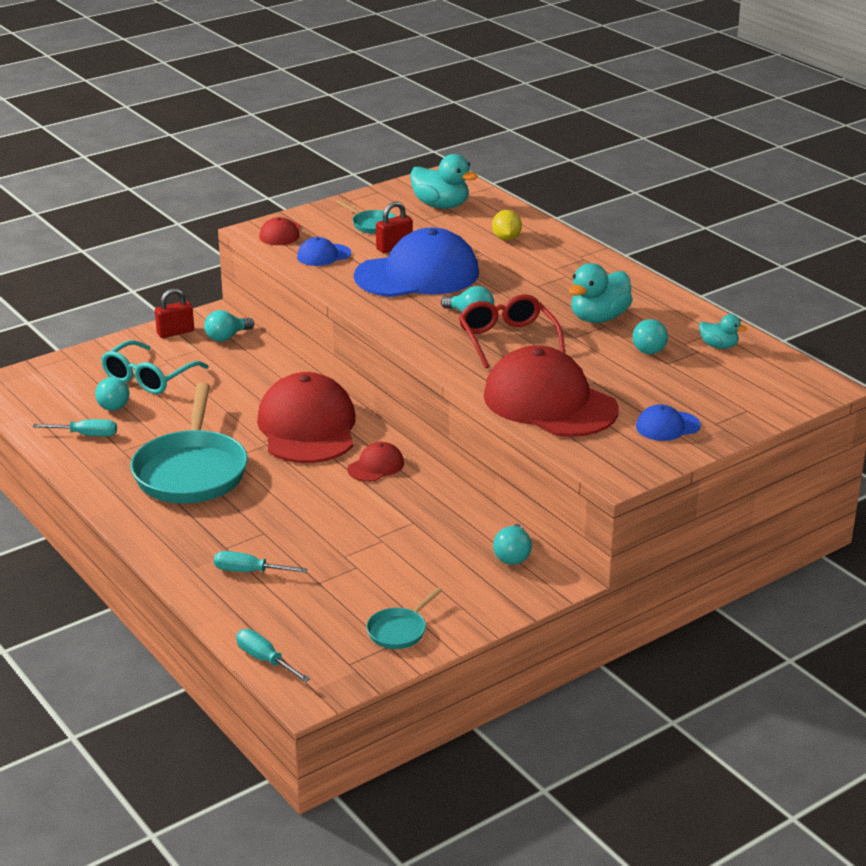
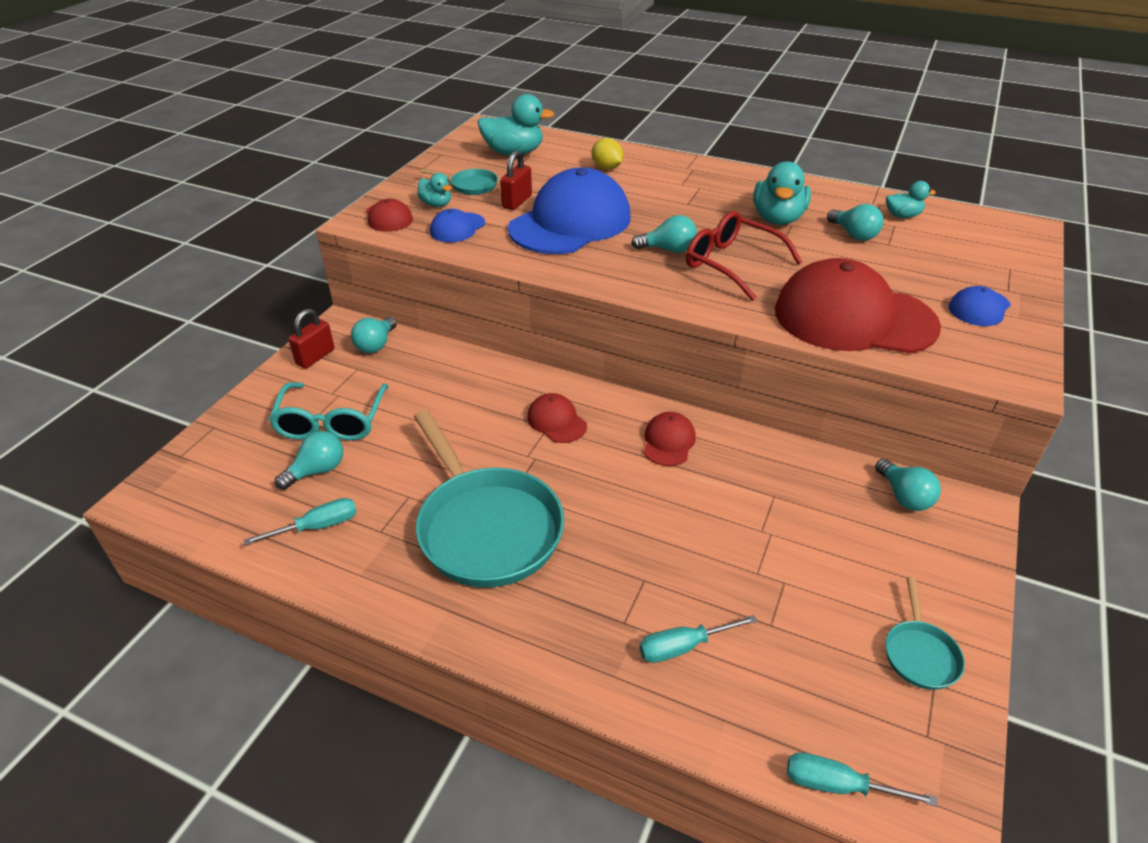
camera: 30 degrees left, 10 degrees up
turquoise light bulb [95,377,129,411] -> turquoise light bulb turned 90 degrees counterclockwise [275,431,343,490]
red cap [257,372,356,463] -> red cap [527,393,587,443], size x0.44
none -> turquoise duck [417,173,452,207]

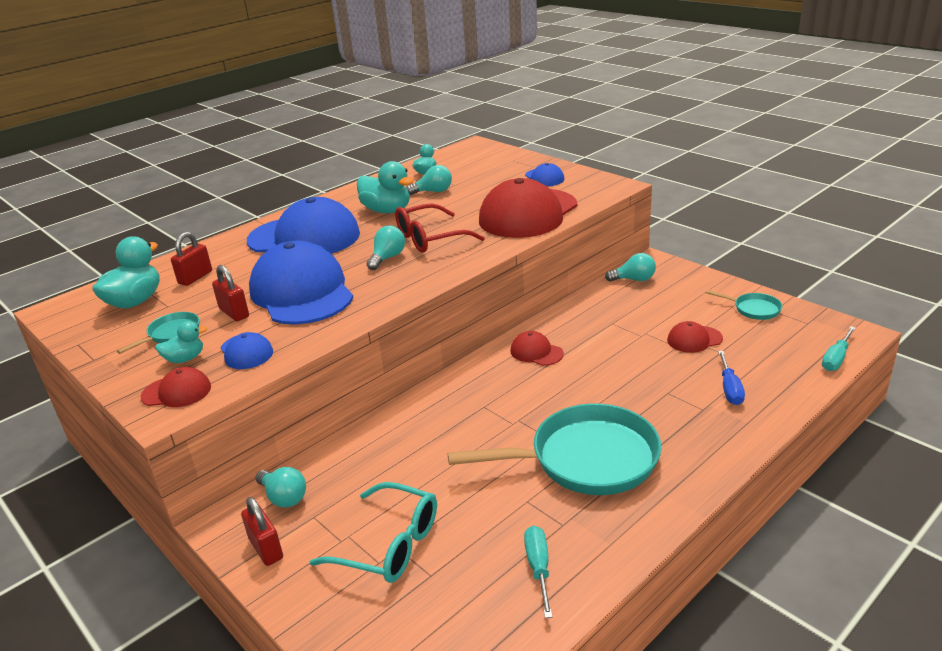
camera: 65 degrees left, 10 degrees down
turquoise light bulb [275,431,343,490] -> none
red cap [527,393,587,443] -> red cap moved to [667,321,723,353]
yellow lemon [592,138,623,170] -> none
turquoise screwdriver [639,615,757,663] -> blue screwdriver [718,351,745,405]
none -> red padlock [171,232,212,286]
none -> blue cap [247,197,360,254]

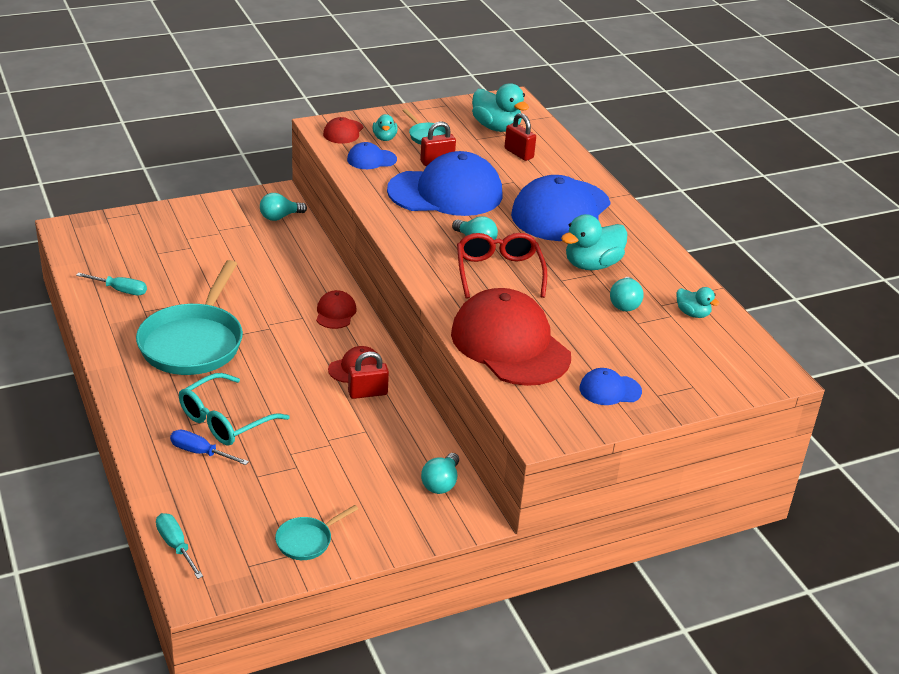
camera: 105 degrees right, 5 degrees up
red padlock [241,497,283,566] -> red padlock moved to [348,352,389,399]
turquoise glasses [310,482,437,583] -> turquoise glasses moved to [179,373,290,446]
red cap [667,321,723,353] -> red cap moved to [316,290,356,329]

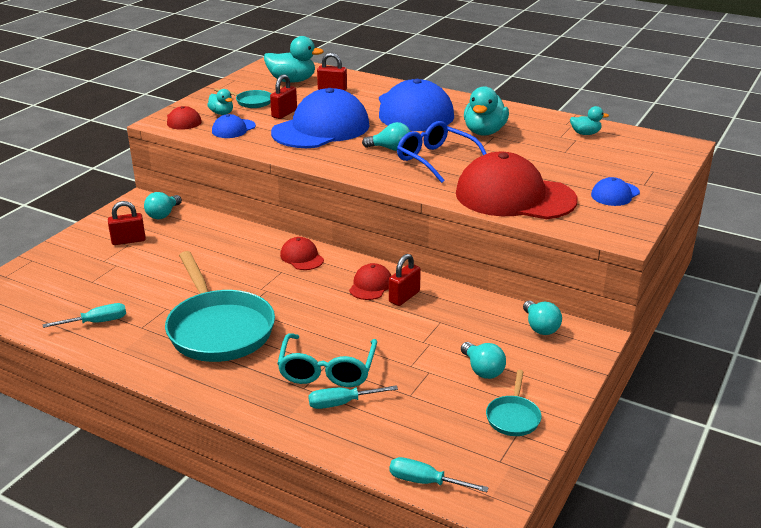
camera: 35 degrees left, 5 degrees down
blue screwdriver [170,430,249,465] -> turquoise screwdriver [308,385,398,409]
red glasses [457,233,547,299] -> blue glasses [397,121,487,183]
turquoise light bulb [610,277,644,311] -> turquoise light bulb moved to [461,342,506,379]
none -> red padlock [108,201,146,245]

